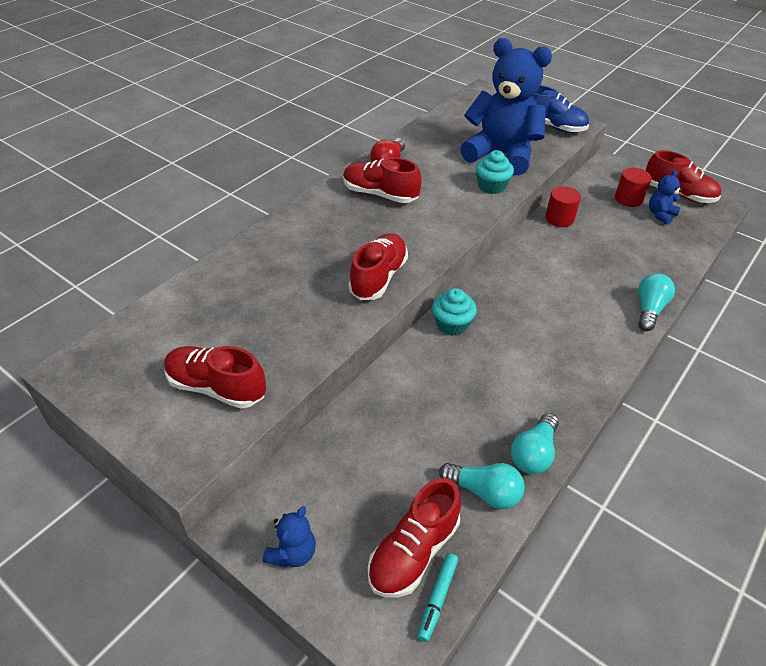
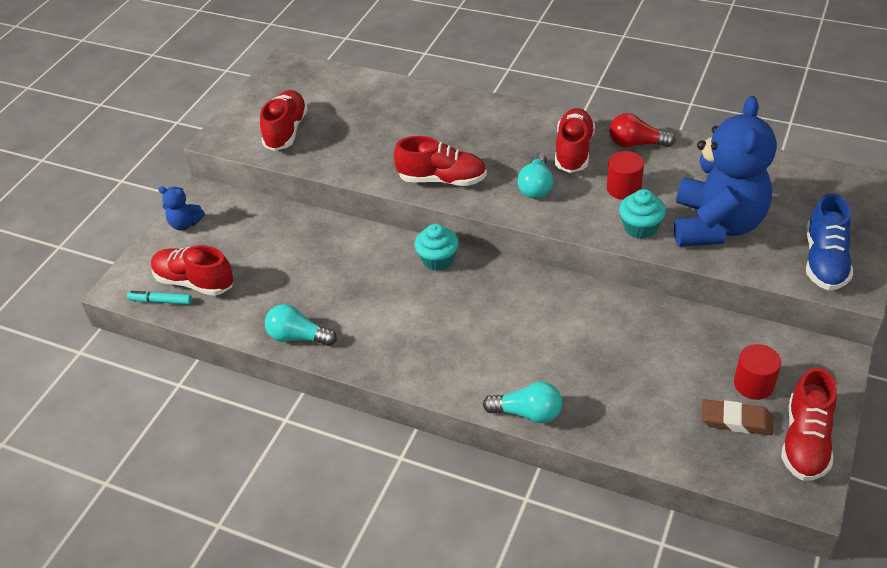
camera: 80 degrees right, 0 degrees up
turquoise light bulb [439,463,525,509] -> turquoise light bulb moved to [518,153,553,199]
red cylinder [545,186,581,227] -> red cylinder moved to [607,151,644,200]
blue teddy bear [649,170,682,225] -> brown eraser [701,399,773,435]

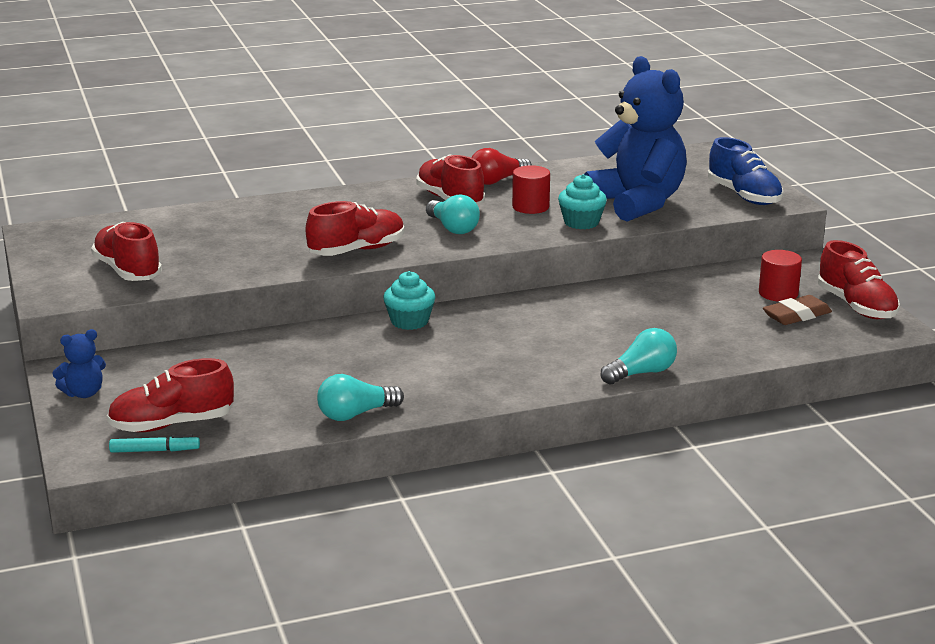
camera: 45 degrees left, 20 degrees down
turquoise marker [127,291,192,305] -> turquoise marker turned 150 degrees counterclockwise [109,434,200,453]

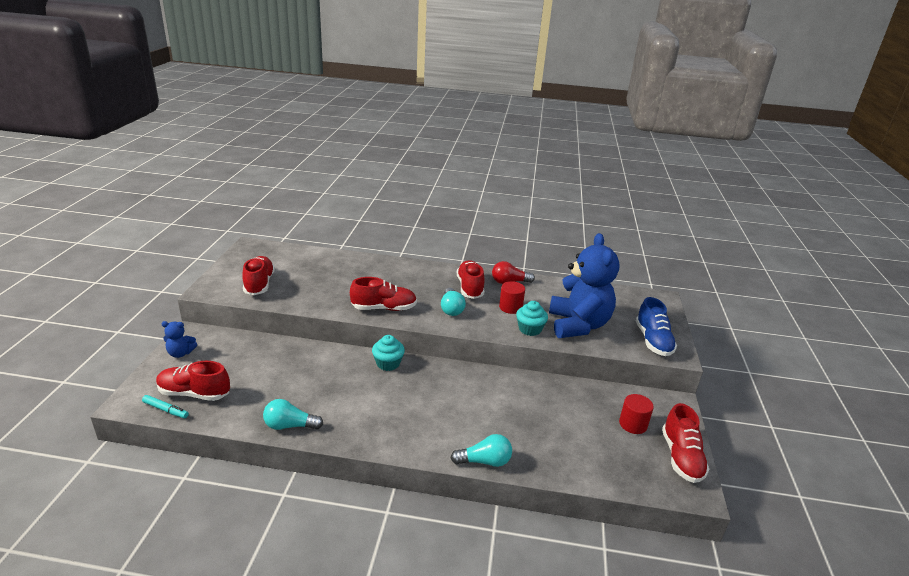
camera: 25 degrees right, 5 degrees up
brown eraser [763,295,832,325] -> none

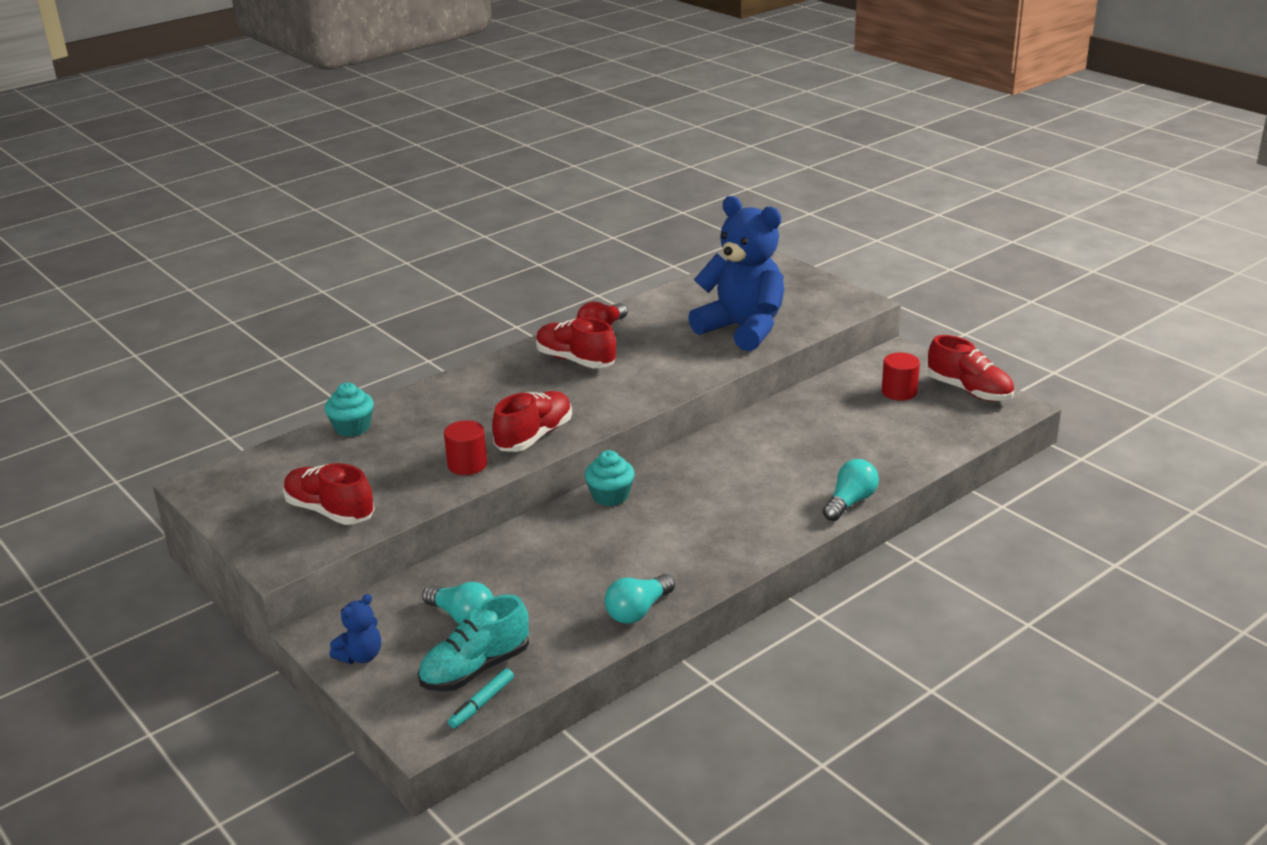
camera: 45 degrees left, 0 degrees up
turquoise marker [142,395,189,418] -> turquoise marker turned 150 degrees clockwise [448,668,514,728]
red shoe [156,361,230,401] -> turquoise shoe [418,594,529,692]
turquoise light bulb [441,288,466,316] -> turquoise light bulb moved to [422,582,493,624]
red cylinder [499,281,525,314] -> red cylinder moved to [444,420,487,475]
turquoise cupcake [516,301,548,336] -> turquoise cupcake moved to [325,383,374,437]
blue shoe [636,297,677,356] -> none

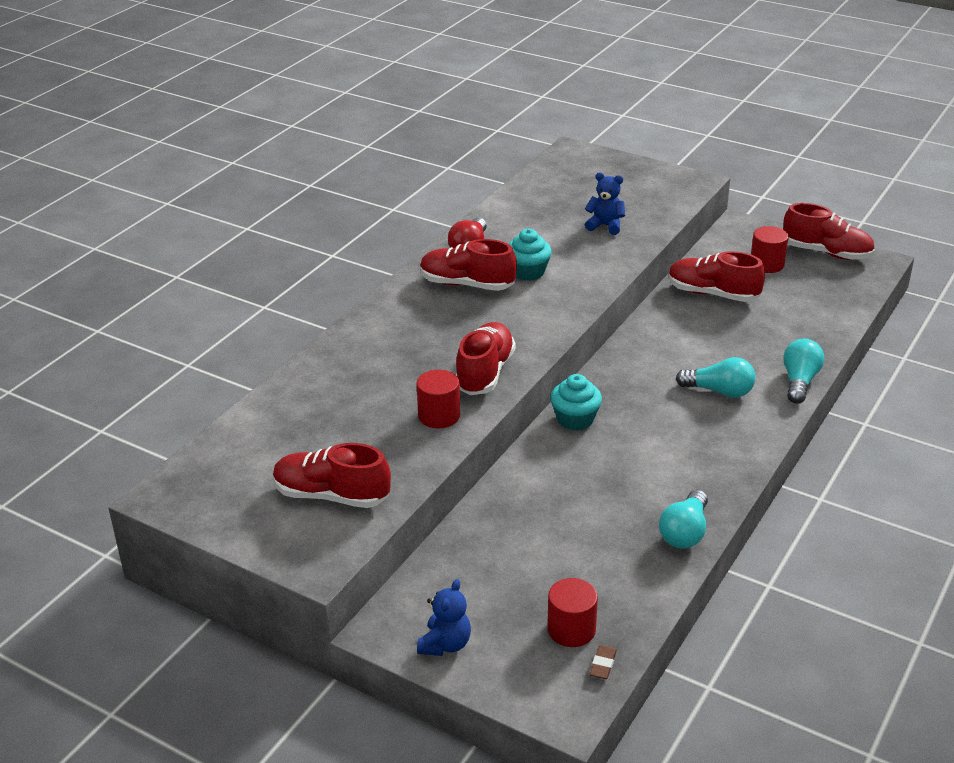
camera: 20 degrees left, 5 degrees up
turquoise cupcake [325,383,374,437] -> turquoise cupcake moved to [508,229,552,281]
turquoise shoe [418,594,529,692] -> red cylinder [547,578,598,647]
turquoise light bulb [422,582,493,624] -> turquoise light bulb moved to [676,357,755,398]
turquoise marker [448,668,514,728] -> brown eraser [590,645,617,679]
blue teddy bear [688,196,784,351] -> blue teddy bear [585,173,625,235], size x0.42
none -> red shoe [668,251,765,302]

